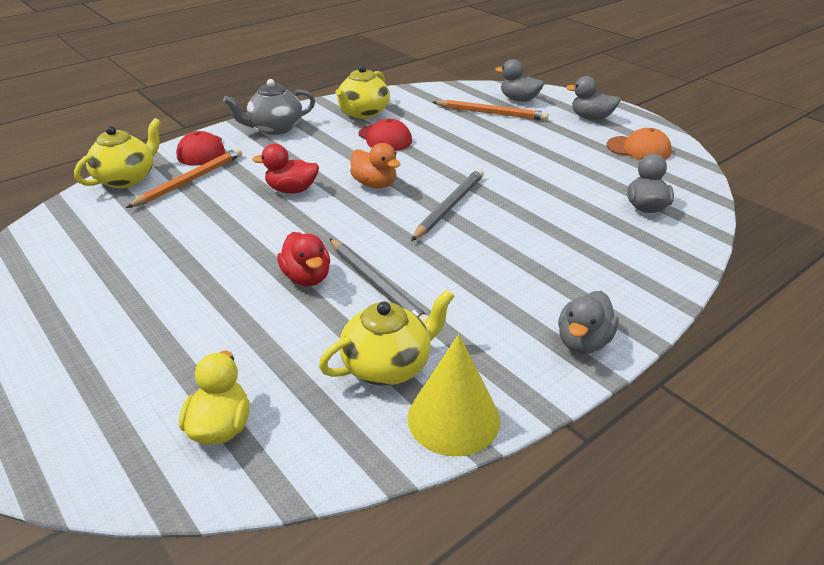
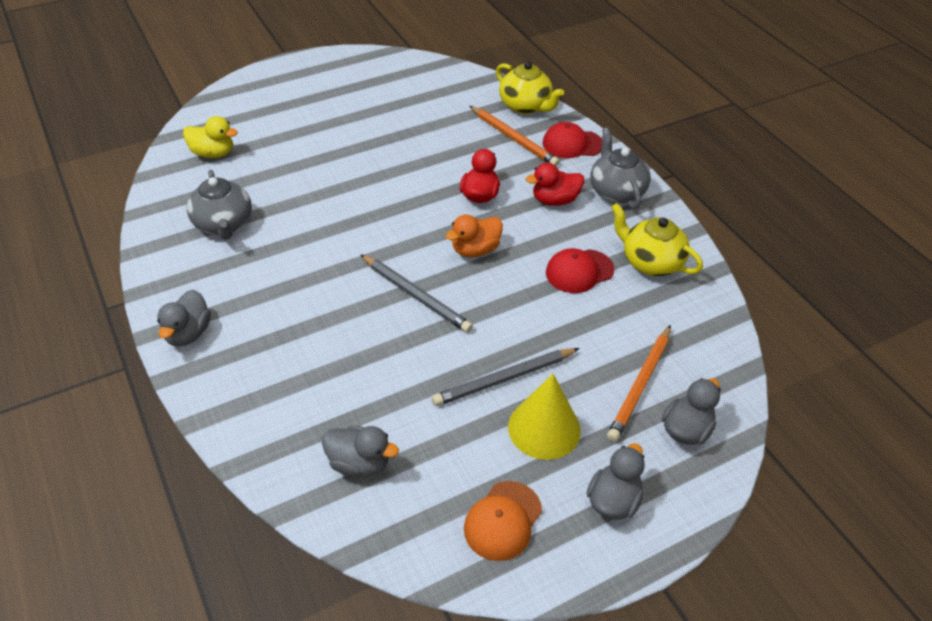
camera: 100 degrees right, 10 degrees up
red duck [277,232,330,286] -> red duck moved to [526,163,584,206]
yellow teapot [319,289,454,386] -> grey teapot [187,170,252,240]
grey pencil [329,238,429,322] -> grey pencil moved to [432,348,580,406]
yellow cone [407,334,500,456] -> yellow cone moved to [508,374,581,460]
grey duck [558,291,619,354] -> grey duck turned 120 degrees counterclockwise [157,290,211,346]

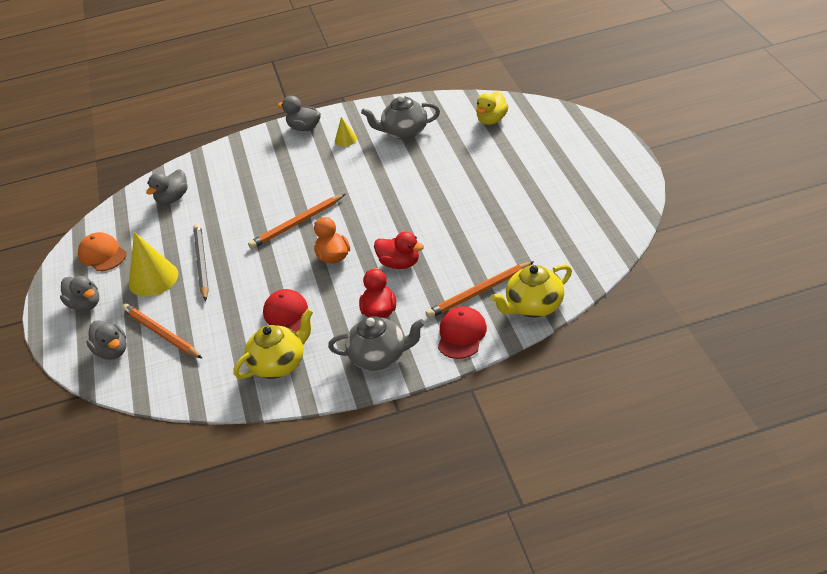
camera: 110 degrees right, 5 degrees down
grey pencil [360,254,473,333] -> orange pencil [248,194,345,249]
none -> yellow cone [335,117,357,147]

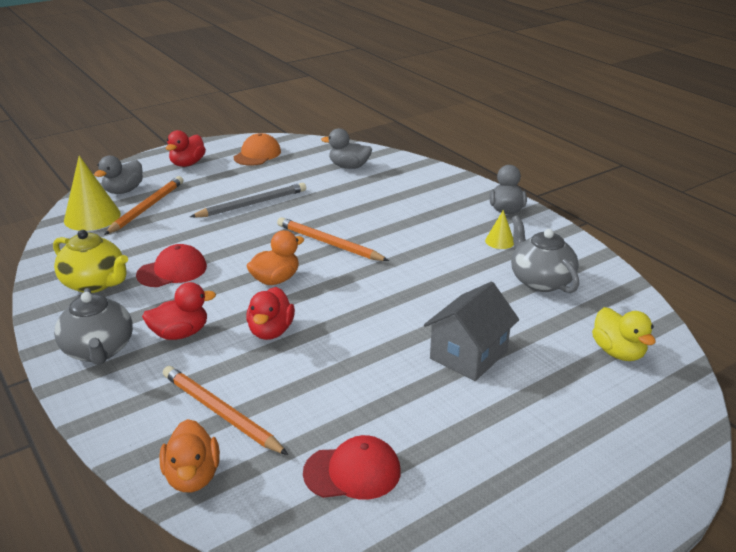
camera: 65 degrees right, 10 degrees down
grey duck [60,276,99,311] -> red duck [166,130,206,167]
yellow cone [129,232,178,297] -> yellow cone moved to [64,156,121,231]
red cap [438,306,487,359] -> red cap moved to [303,435,401,500]
yellow duck [476,91,508,125] -> yellow duck turned 120 degrees counterclockwise [592,307,656,361]
yellow teapot [491,264,572,318] -> orange duck [159,419,220,492]
none -> grey house [424,281,519,381]

